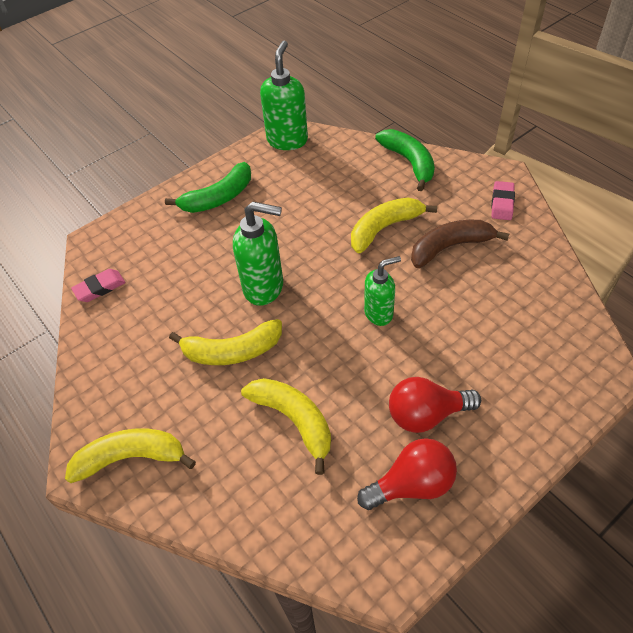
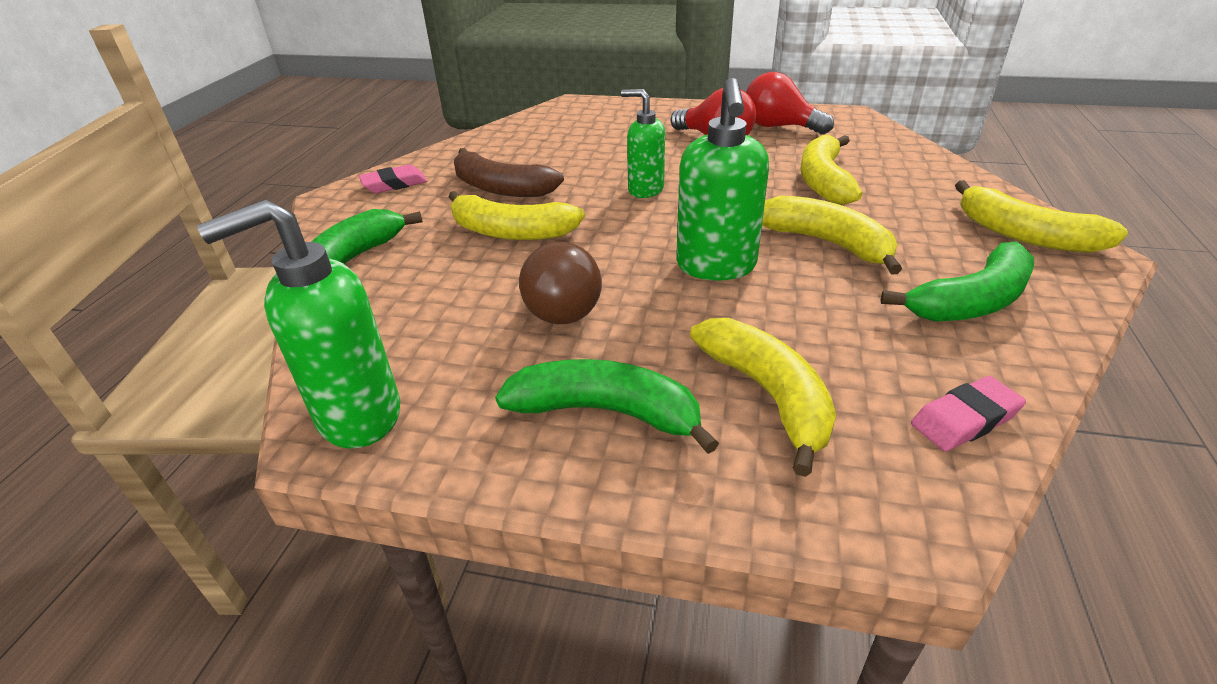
camera: 130 degrees left, 15 degrees down
pink eraser [71,269,125,302] -> pink eraser turned 45 degrees counterclockwise [911,376,1026,451]
green soap dispenser [233,202,283,306] -> green soap dispenser turned 150 degrees counterclockwise [676,78,769,280]
none -> brown light bulb [519,242,602,324]
none -> yellow banana [690,318,836,477]
none -> green banana [881,241,1034,322]

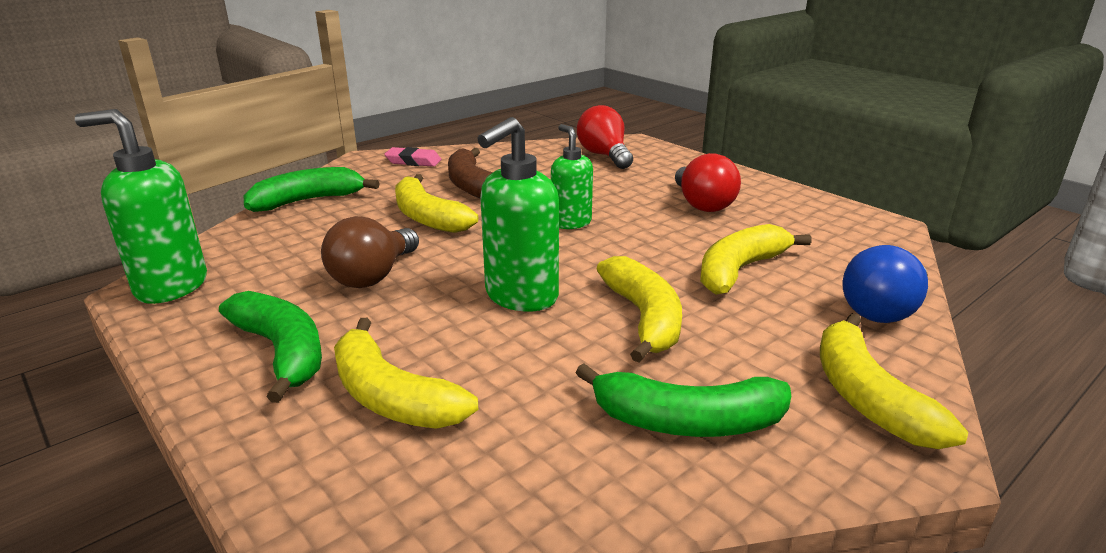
camera: 35 degrees right, 10 degrees down
yellow banana [690,318,836,477] -> yellow banana turned 120 degrees clockwise [334,318,478,429]
red light bulb [746,72,834,135] -> red light bulb moved to [577,105,633,169]
pink eraser [911,376,1026,451] -> none
none -> blue light bulb [843,245,928,323]

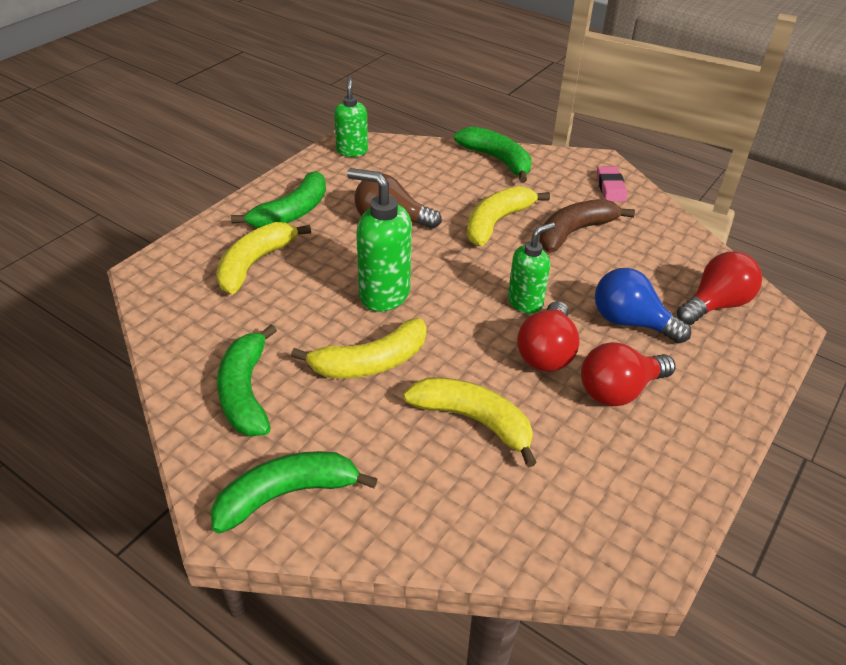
camera: 75 degrees right, 15 degrees up
green soap dispenser [75,109,207,304] -> green soap dispenser [334,76,368,157], size x0.65
yellow banana [820,313,968,449] -> green banana [211,451,377,534]
blue light bulb [843,245,928,323] -> blue light bulb moved to [595,268,691,343]
none -> red light bulb [517,301,580,372]

